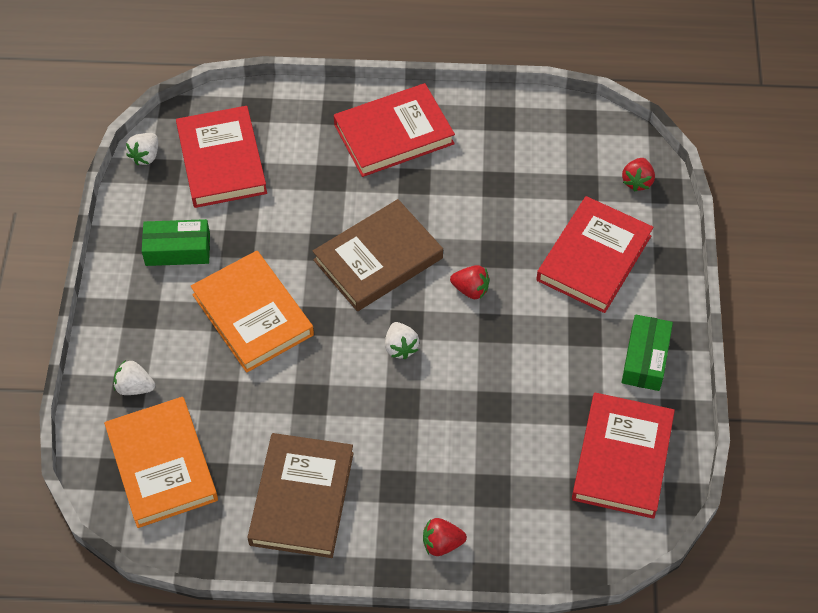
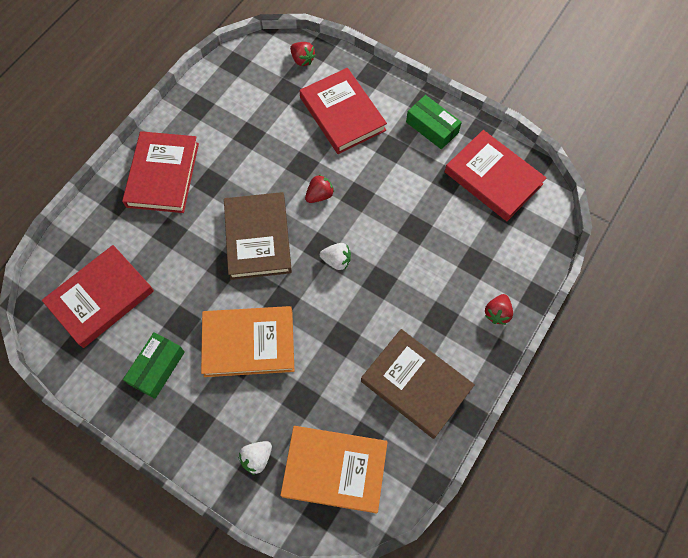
camera: 60 degrees left, 10 degrees up
white strawberry [126,133,158,165] -> none
red book [176,106,267,208] -> red book turned 60 degrees counterclockwise [42,245,154,348]

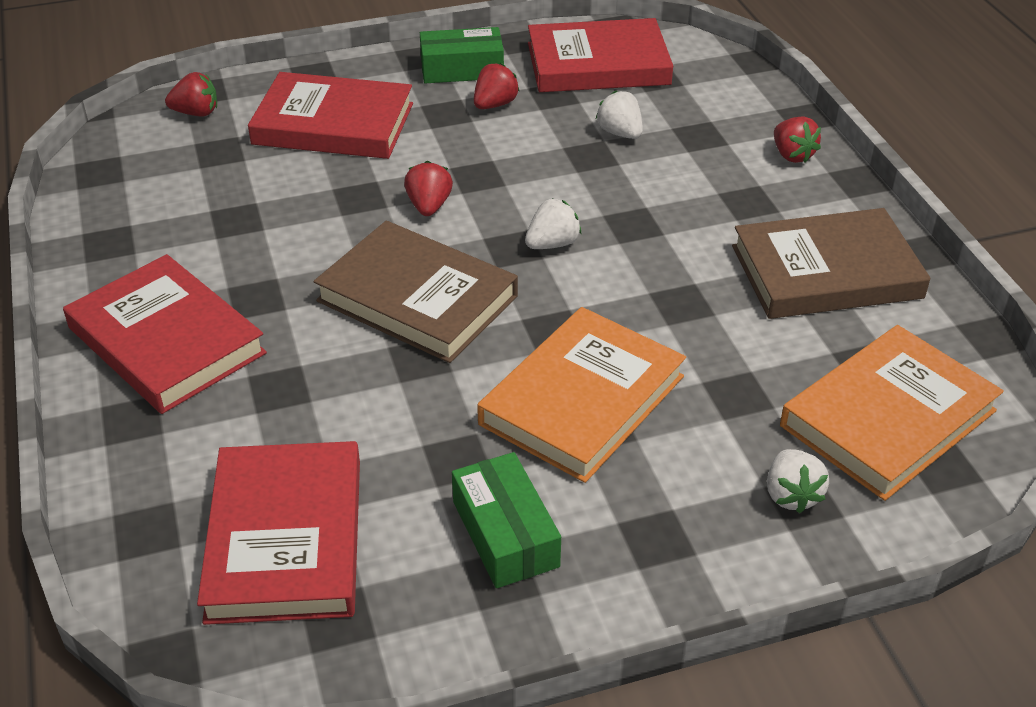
camera: 50 degrees left, 25 degrees down
none -> red strawberry [474,63,519,109]
none -> white strawberry [596,90,643,139]

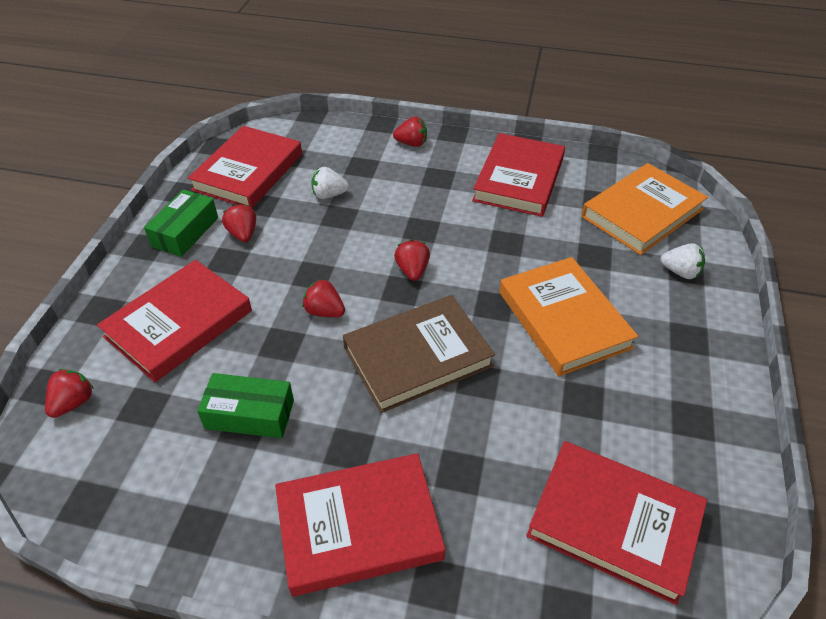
camera: 60 degrees left, 5 degrees up
green box [452,452,561,588] -> green box moved to [197,373,294,438]
white strawberry [525,199,581,249] -> red strawberry [394,239,430,281]
brown book [732,208,931,319] -> red book [472,133,565,217]
orange book [780,325,1004,501] -> orange book turned 60 degrees clockwise [581,163,708,255]

